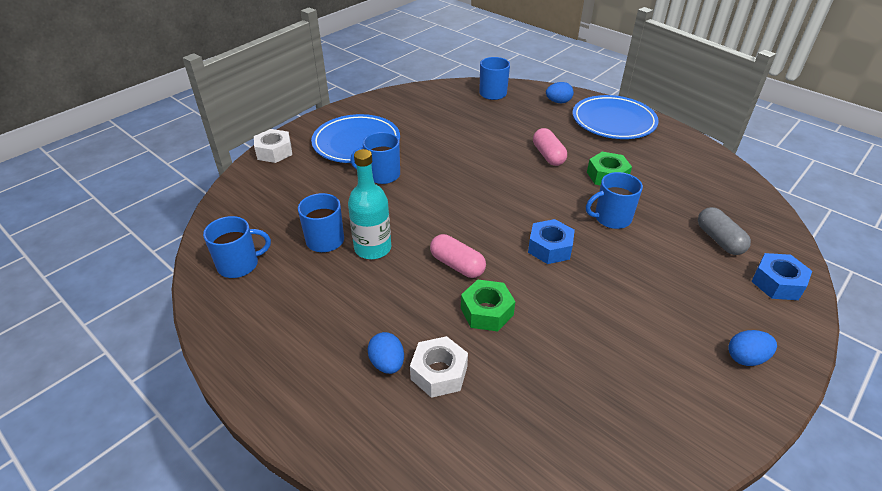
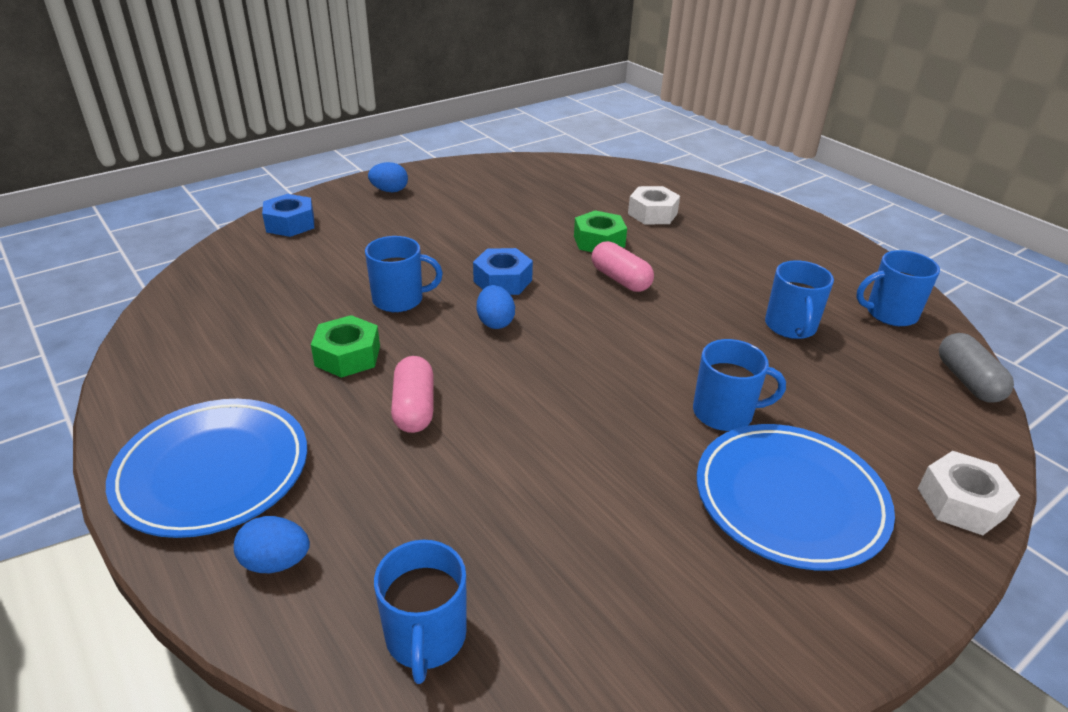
camera: 170 degrees left, 5 degrees down
turquoise bottle [348,149,391,259] -> none
blue egg [368,332,404,374] -> blue egg moved to [477,285,515,329]
grey capsule [698,207,751,255] -> grey capsule moved to [939,333,1014,403]

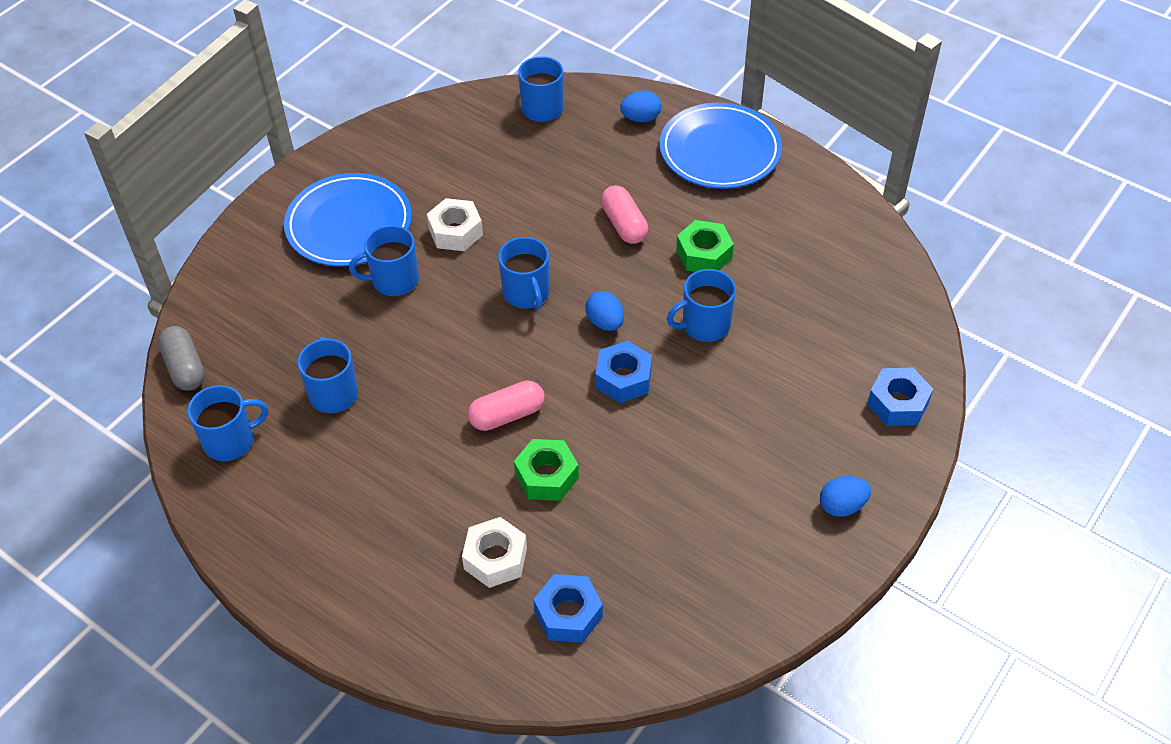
camera: 165 degrees right, 15 degrees up
pink capsule [592,241,654,292] -> pink capsule turned 60 degrees counterclockwise [468,380,545,431]
white nut [918,451,1020,535] -> white nut moved to [427,198,483,251]
none -> blue mug [498,237,550,310]
none -> blue nut [533,574,603,643]

